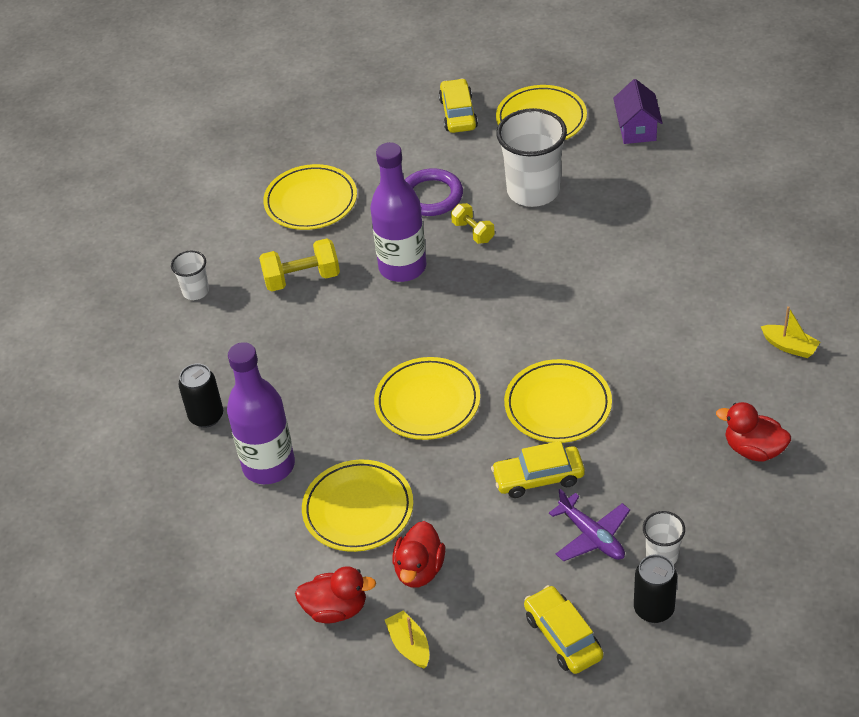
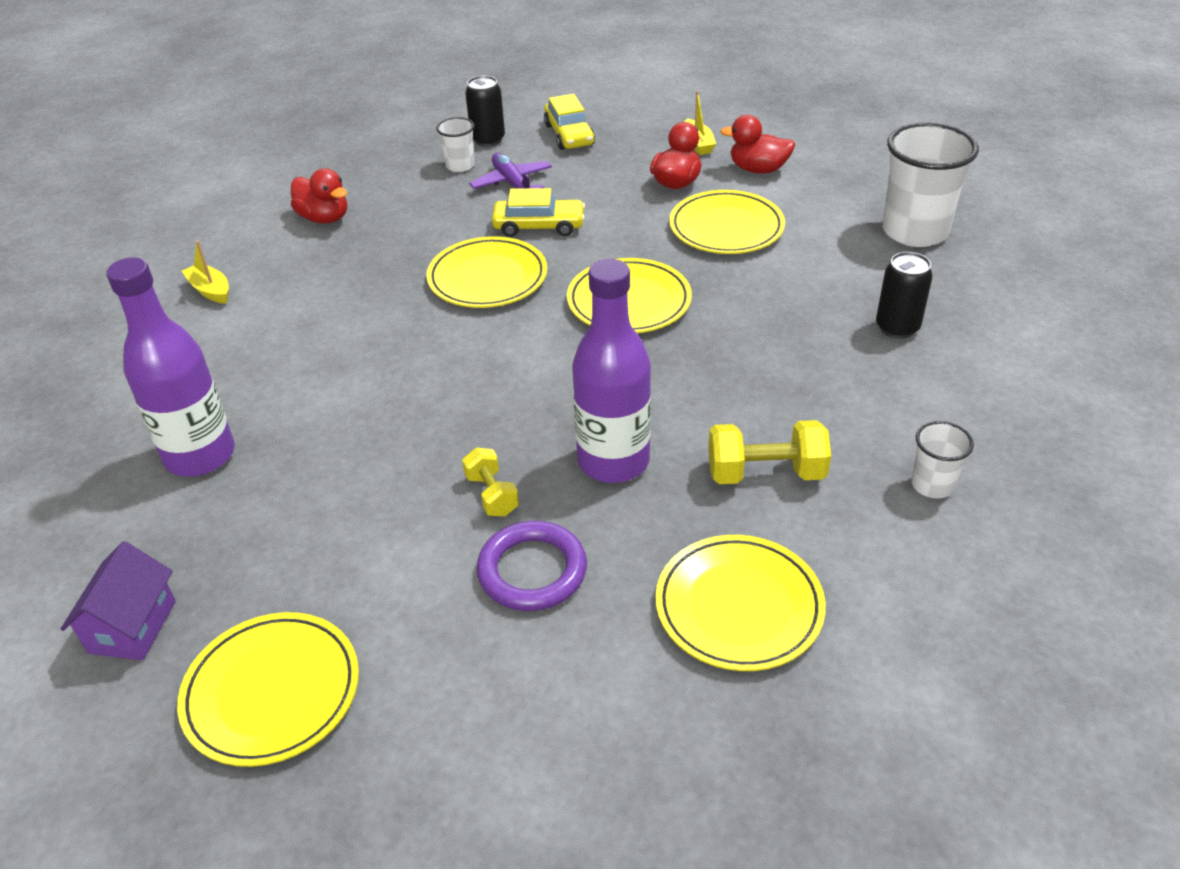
camera: 170 degrees left, 5 degrees down
purple bottle [227,342,295,484] -> purple bottle moved to [106,257,235,477]
yellow car [439,78,478,133] -> none
white cup [496,108,567,207] -> white cup moved to [883,123,979,247]

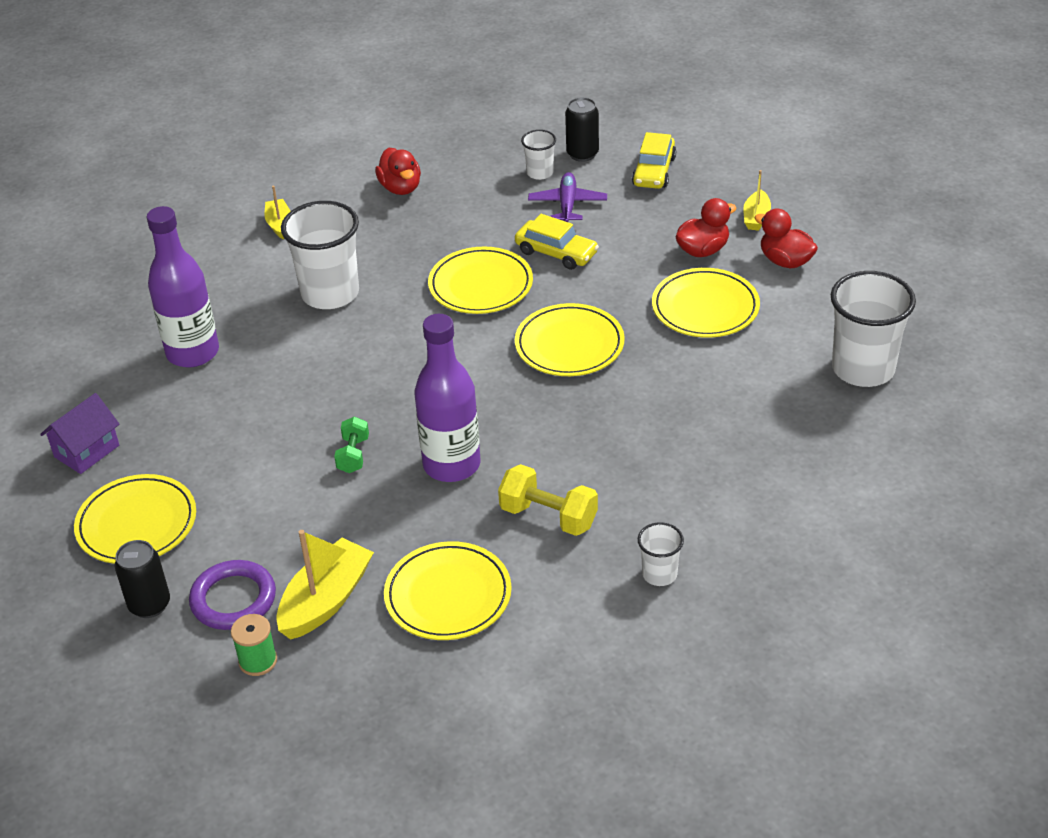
camera: 30 degrees right, 0 degrees up
yellow dumbbell [462,448,519,516] -> green dumbbell [334,416,369,473]
purple ring [477,521,587,611] -> purple ring moved to [189,560,276,630]
black can [876,252,933,339] -> black can moved to [115,540,170,618]
none -> green spool [231,614,277,676]
none -> yellow boat [276,530,374,640]
none -> white cup [281,201,359,309]

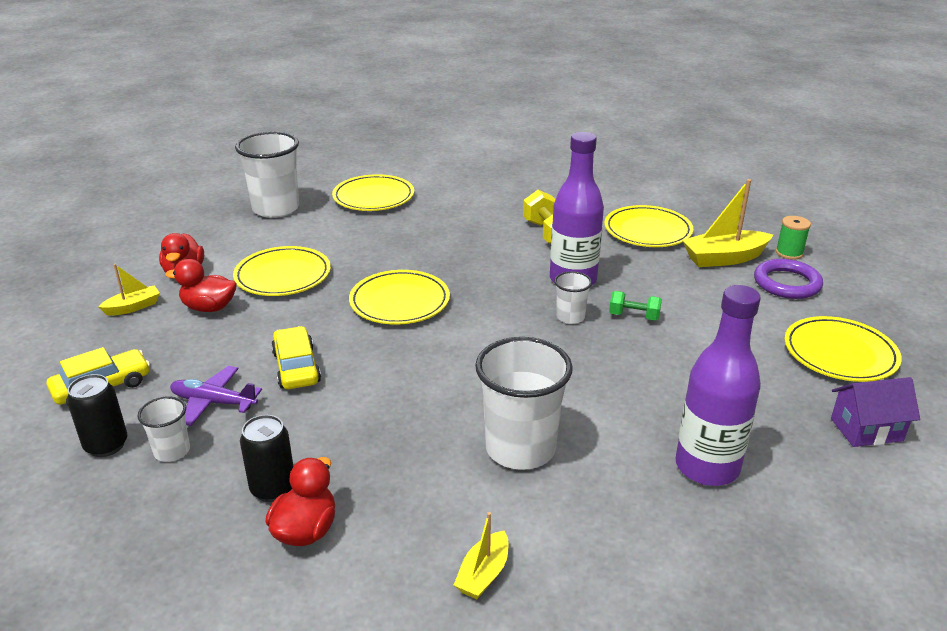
camera: 140 degrees left, 10 degrees down
black can [115,540,170,618] -> black can moved to [240,415,293,502]
green dumbbell [334,416,369,473] -> green dumbbell turned 60 degrees clockwise [609,291,662,321]
yellow plate [428,247,533,314] -> yellow plate moved to [332,174,414,211]
purple plane [528,172,607,222] -> purple plane turned 60 degrees clockwise [170,366,262,426]
white cup [638,522,684,586] -> white cup moved to [554,271,592,324]

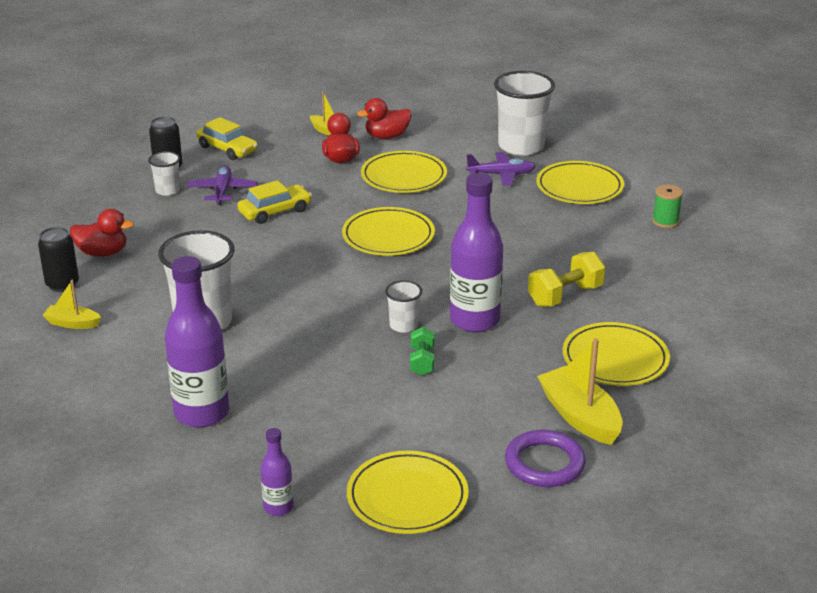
camera: 75 degrees right, 0 degrees up
black can [240,415,293,502] -> black can moved to [38,227,79,292]
green spool [776,216,811,260] -> green spool moved to [652,184,683,228]
purple house [831,377,920,447] -> purple bottle [260,428,294,516]
none -> purple plane [466,152,536,186]

